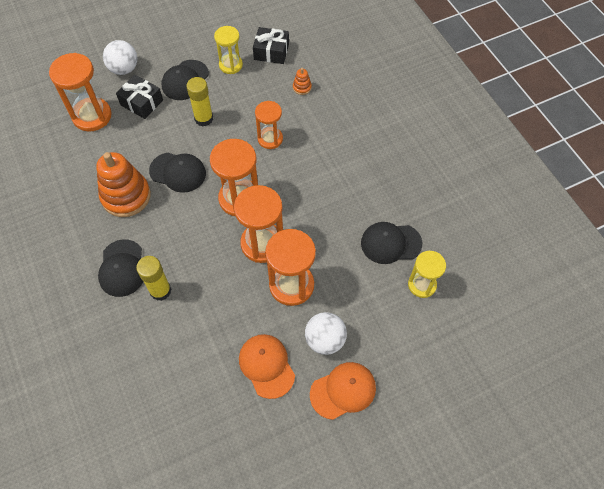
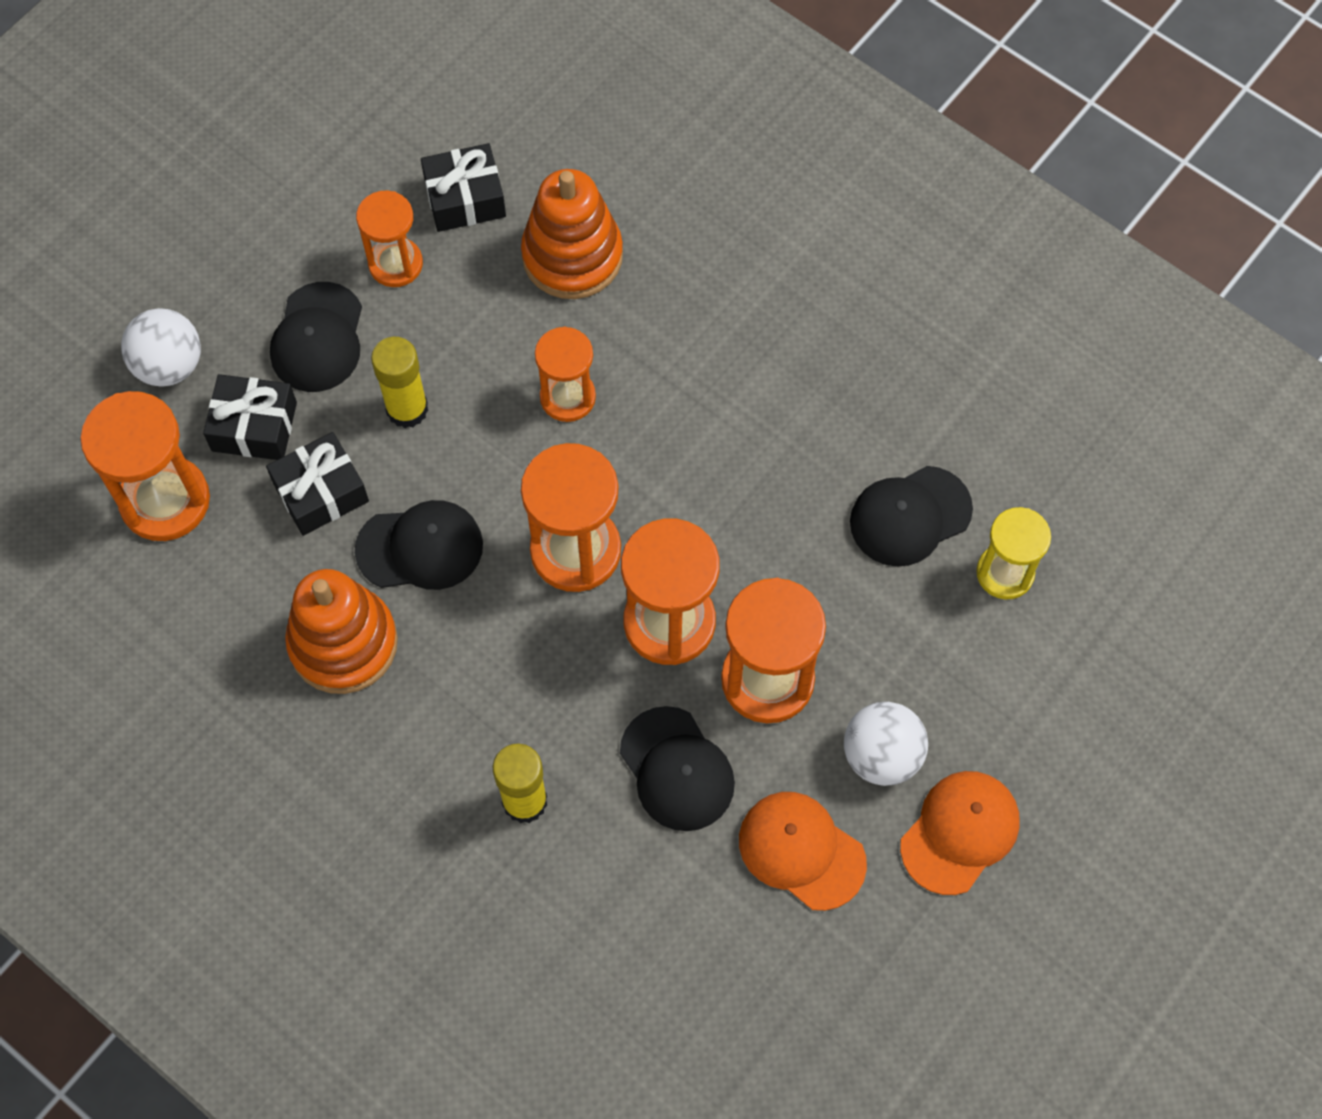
camera: 25 degrees left, 5 degrees up
black cap [98,239,143,297] -> black cap moved to [620,706,735,831]
yellow hourglass [214,26,243,74] -> orange hourglass [356,191,423,287]
orange stacking toy [293,68,312,95] -> orange stacking toy [521,169,623,299], size x2.37
none -> black gift [266,432,369,536]

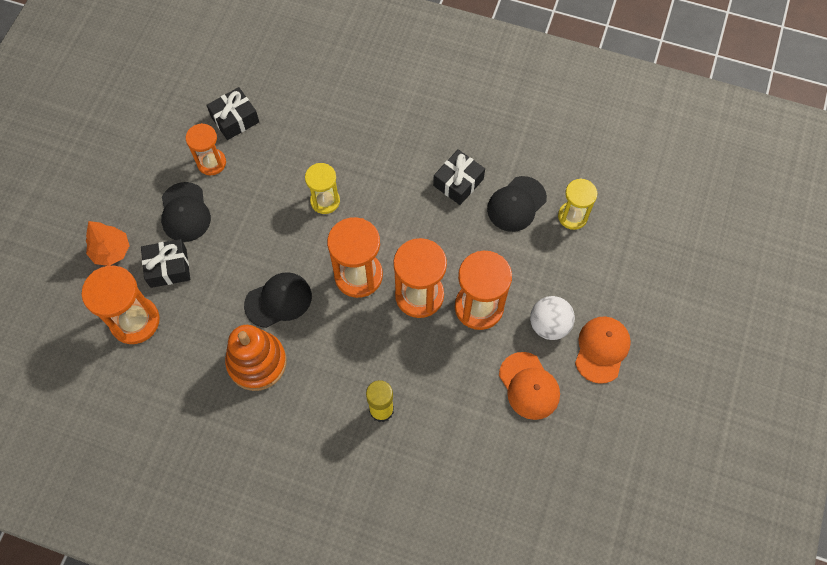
camera: 20 degrees left, 0 degrees up
white ball [121,308,201,387] -> orange tree [86,221,130,266]
black gift [266,432,369,536] -> black gift moved to [433,149,485,205]
yellow glue stick [371,337,428,428] -> none
orange stacking toy [521,169,623,299] -> none
orange hourglass [535,327,596,422] -> yellow hourglass [305,163,340,214]
black cap [620,706,735,831] -> none
orange cap [739,792,867,911] -> orange cap turned 135 degrees counterclockwise [499,352,560,420]

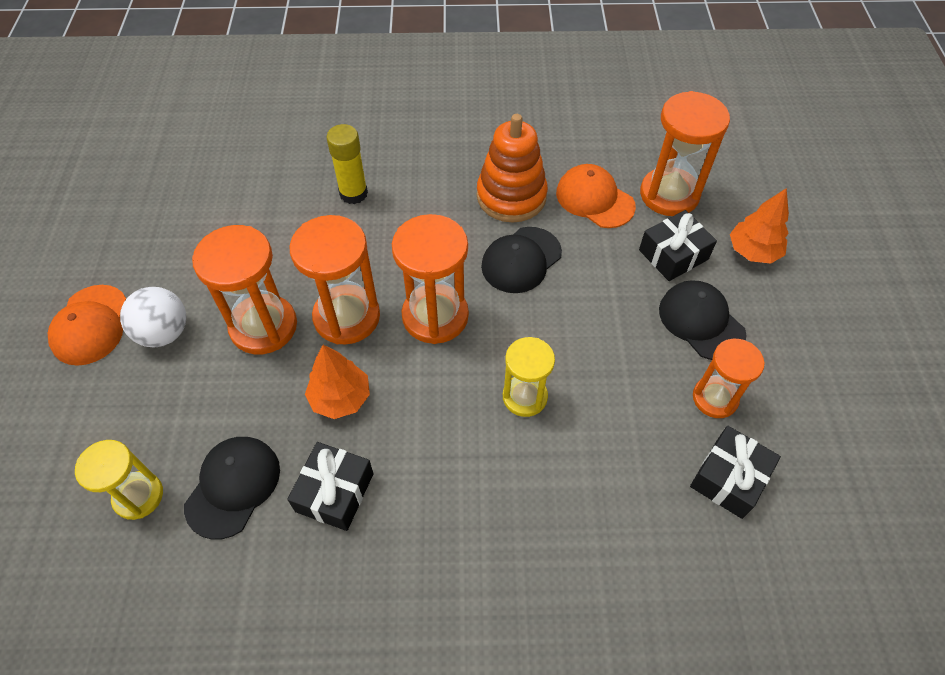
camera: 160 degrees right, 10 degrees down
orange cap [499,352,560,420] -> orange cap moved to [556,164,636,228]
none -> orange tree [305,345,370,419]

